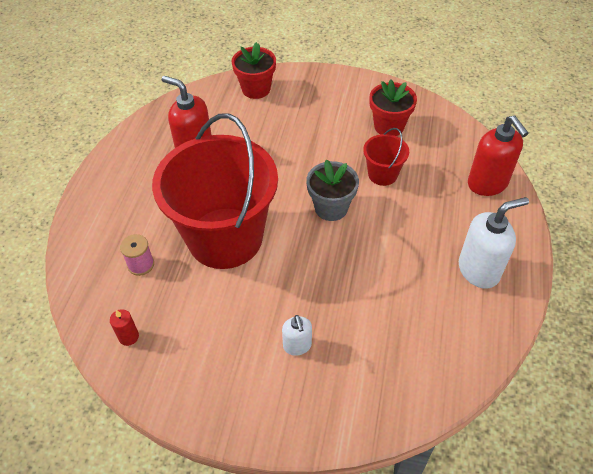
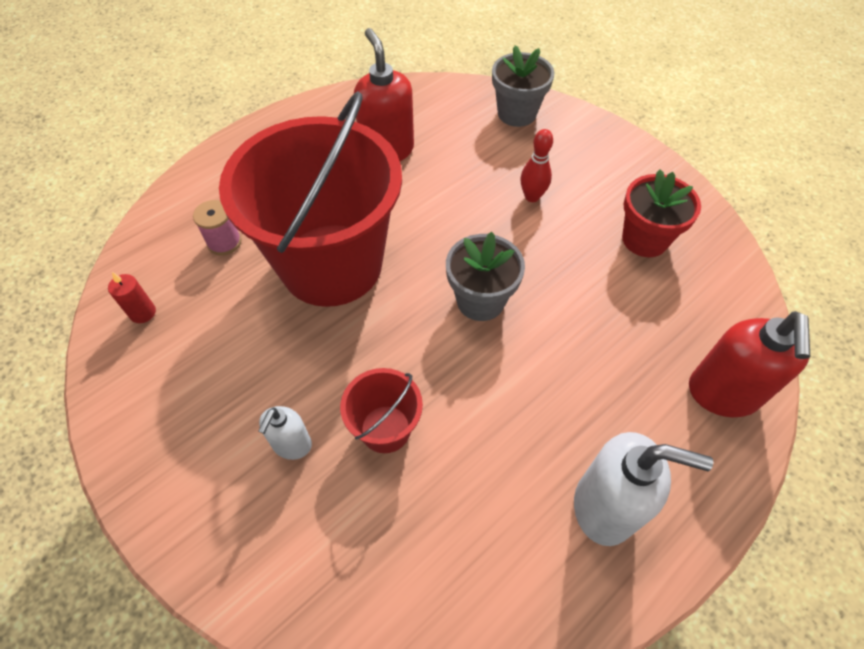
camera: 35 degrees right, 5 degrees up
red flower pot [232,42,276,99] -> grey flower pot [492,45,554,127]
red bucket [363,128,409,186] -> red bucket moved to [340,368,423,453]
none -> red bowling pin [520,129,553,202]

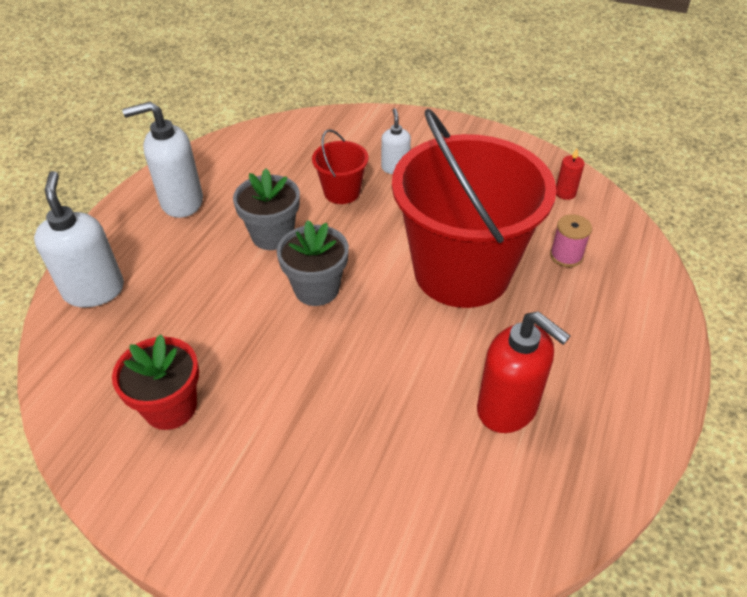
camera: 155 degrees right, 10 degrees down
grey flower pot [492,45,554,127] -> grey flower pot moved to [233,168,300,250]
red bowling pin [520,129,553,202] -> none
red soap dispenser [689,311,810,417] -> white soap dispenser [34,171,124,307]

